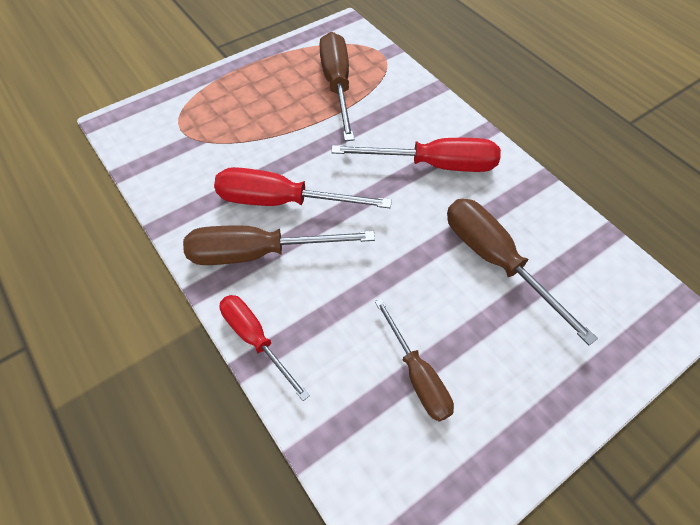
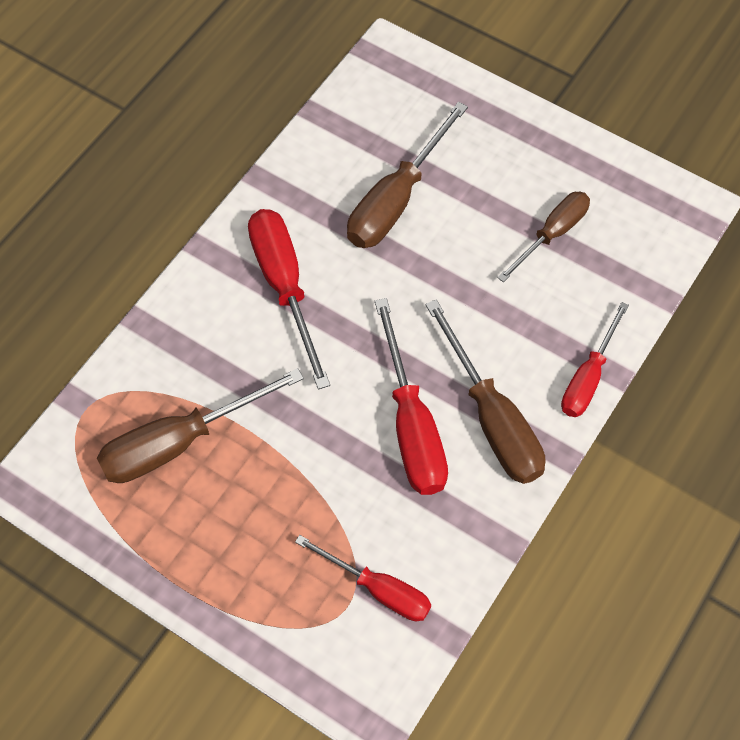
camera: 110 degrees left, 5 degrees up
none -> red screwdriver [295,535,431,621]

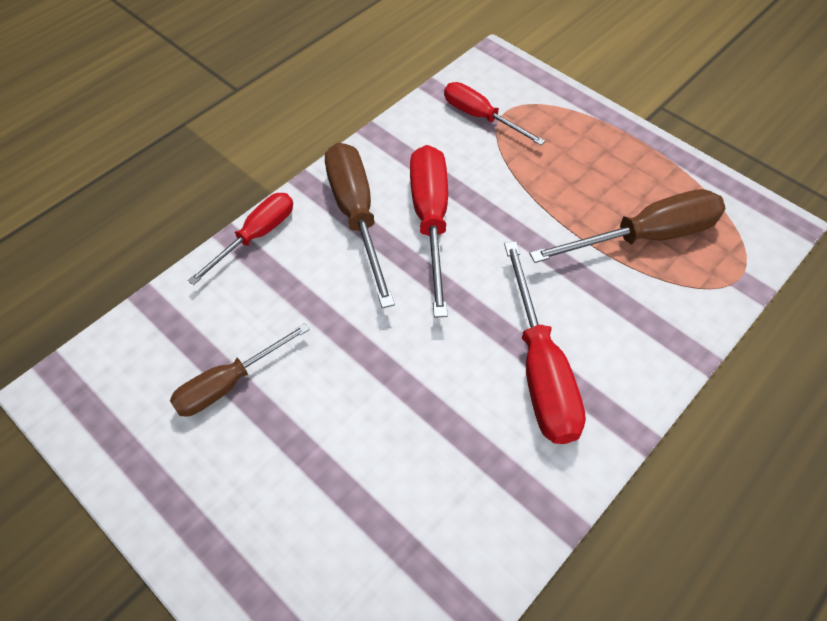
camera: 170 degrees left, 5 degrees down
brown screwdriver [347,102,468,248] -> none

